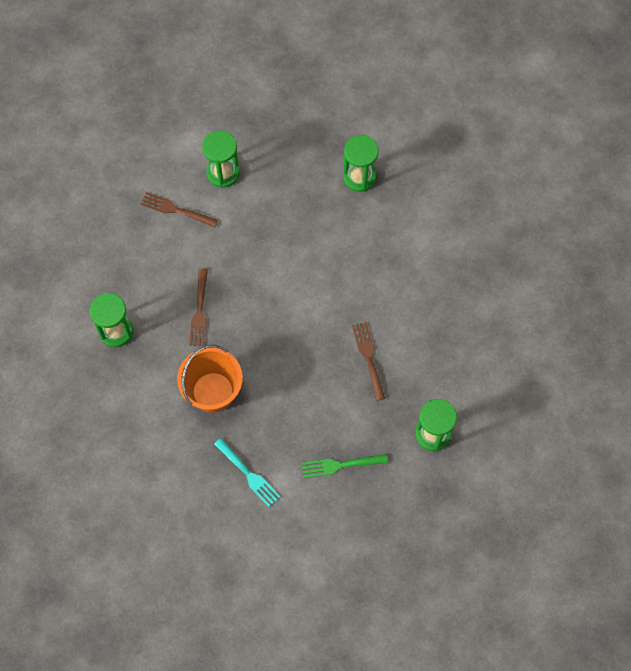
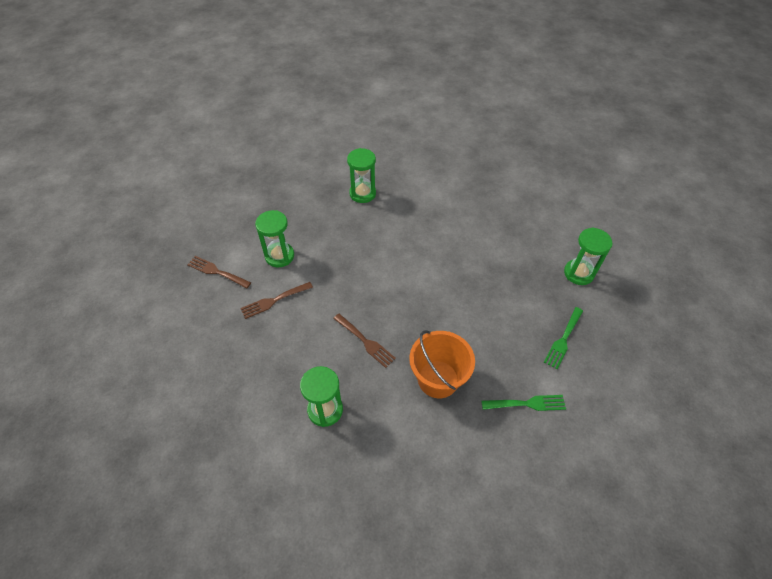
camera: 50 degrees left, 15 degrees down
turquoise fork [214,438,281,507] -> green fork [481,395,566,411]
brown fork [352,322,385,401] -> brown fork moved to [187,256,251,288]

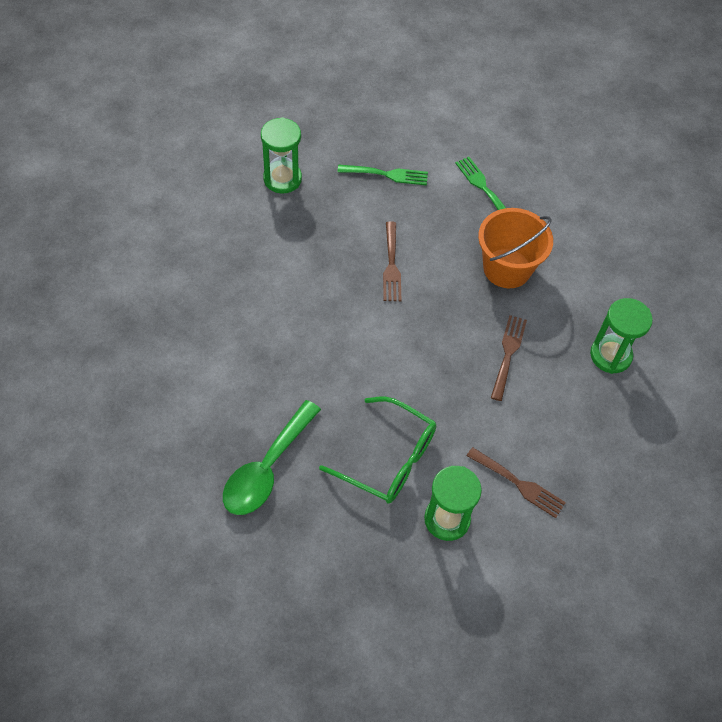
camera: 120 degrees left, 5 degrees up
brown fork [187,256,251,288] -> brown fork moved to [383,221,402,301]
green hourglass [347,148,376,203] -> green spoon [223,400,321,515]
none -> green glasses [319,396,436,504]

